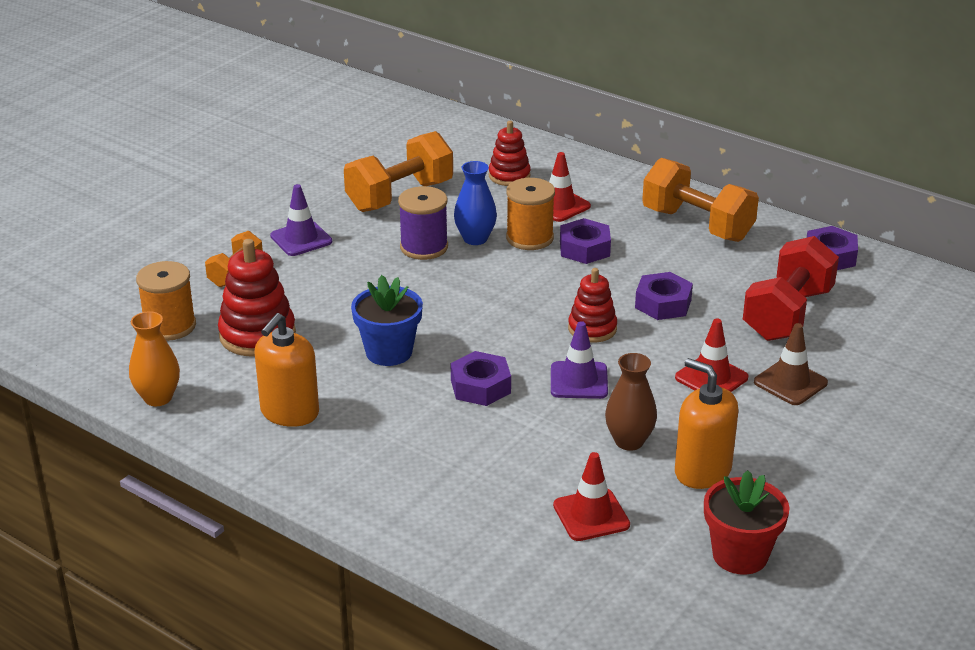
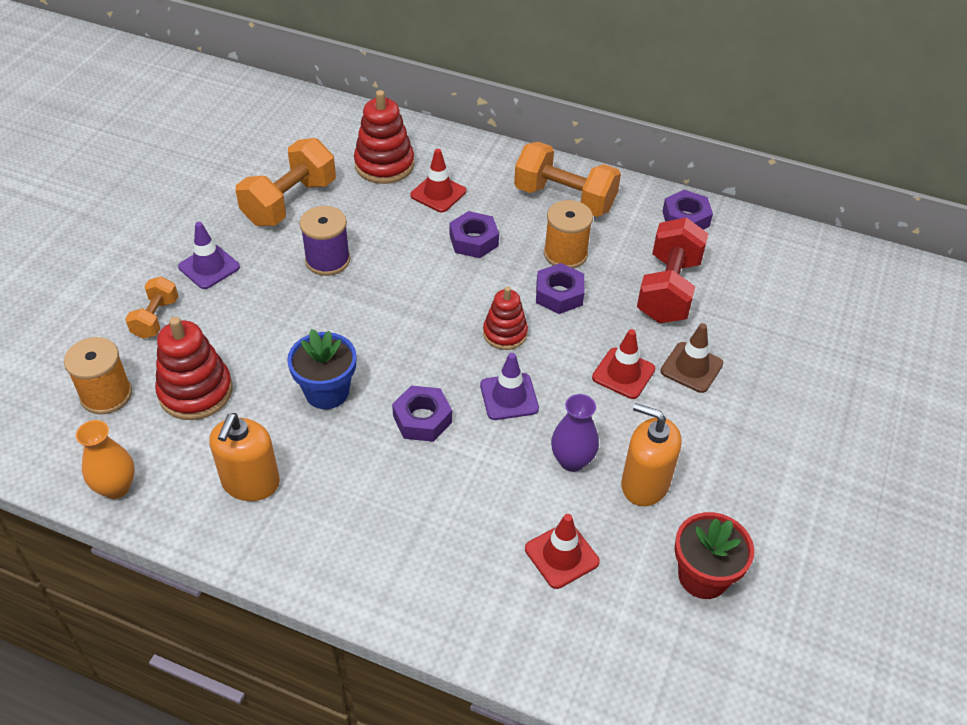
camera: 15 degrees left, 15 degrees up
blue vase [454,161,497,245] -> none
red stacking toy [489,121,531,186] -> red stacking toy [354,90,414,184], size x1.55
orange spool [506,178,555,250] -> orange spool moved to [544,200,593,269]
brown vase [605,353,657,451] -> purple vase [551,394,599,472]

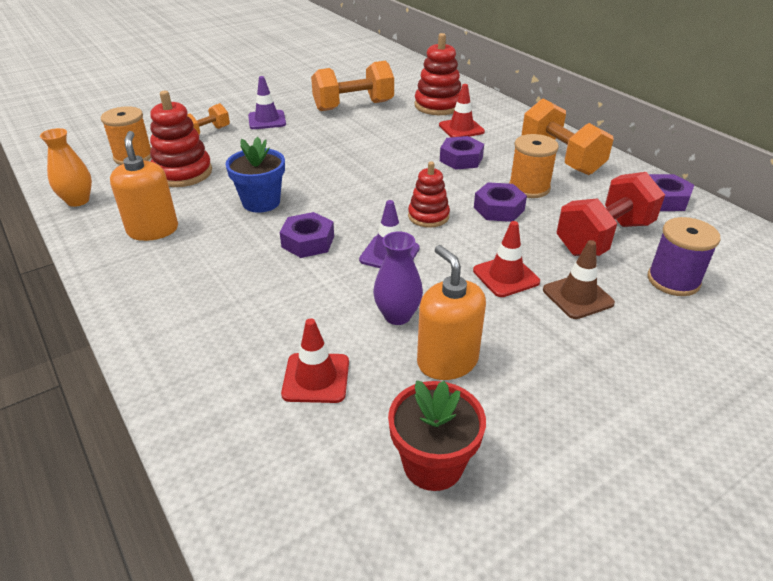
camera: 35 degrees right, 10 degrees down
orange soap dispenser [209,413,280,501] -> orange soap dispenser turned 120 degrees clockwise [110,131,178,241]
purple spool [300,206,350,276] -> purple spool moved to [648,217,721,296]

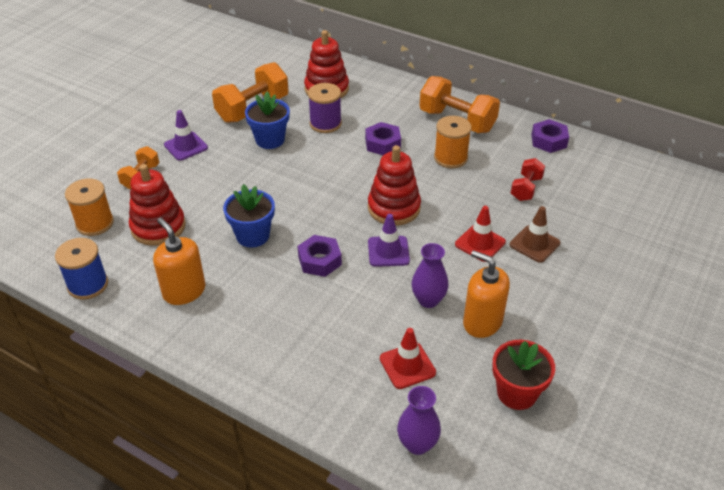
camera: 25 degrees left, 5 degrees up
orange vase [40,128,92,207] -> blue spool [55,238,108,300]
red stacking toy [408,162,450,228] -> red stacking toy [368,145,421,226], size x1.55
red traffic cone [439,84,485,137] -> none
purple nut [474,182,527,222] -> none
red dumbbell [556,172,665,256] -> red dumbbell [511,158,545,201], size x0.56
purple spool [648,217,721,296] -> purple spool moved to [308,83,342,133]
none -> blue flower pot [245,92,290,149]
none -> purple vase [397,386,441,455]

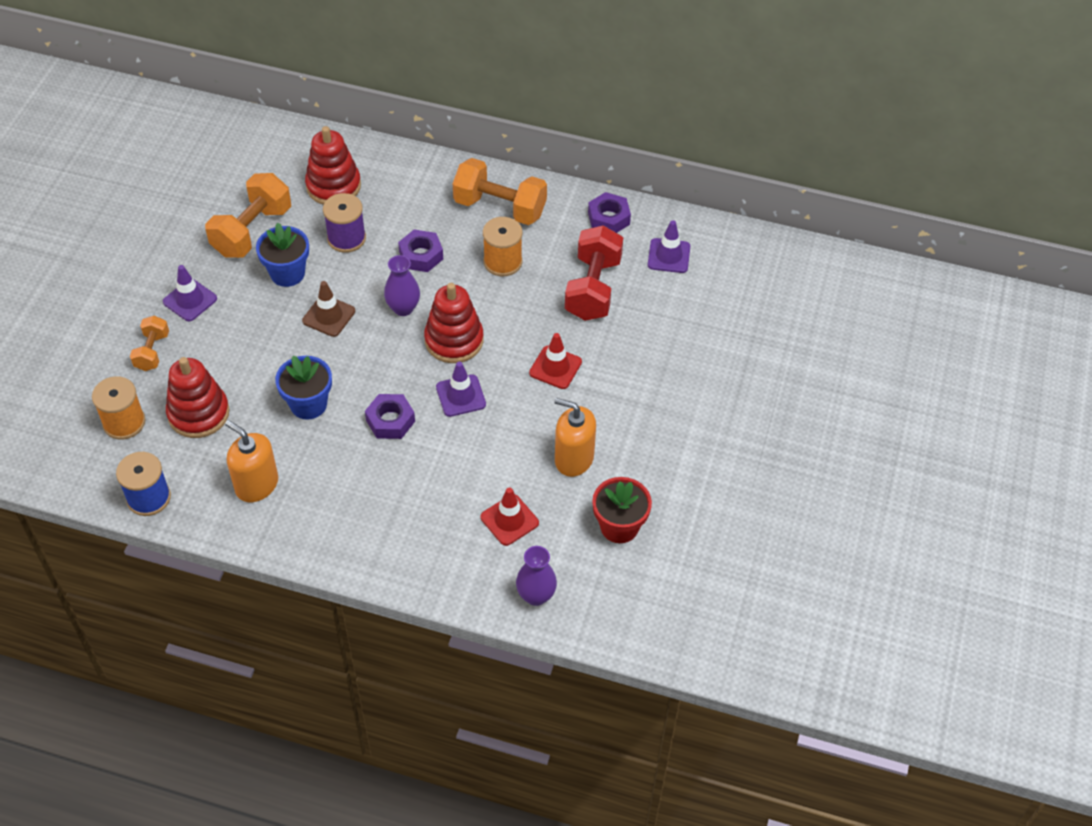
camera: 15 degrees left, 10 degrees up
purple vase [411,243,449,308] -> purple vase moved to [384,255,420,316]
brown traffic cone [510,206,560,263] -> brown traffic cone moved to [302,281,355,337]
red dumbbell [511,158,545,201] -> red dumbbell [565,225,623,321], size x1.80
none -> purple traffic cone [648,220,690,273]

